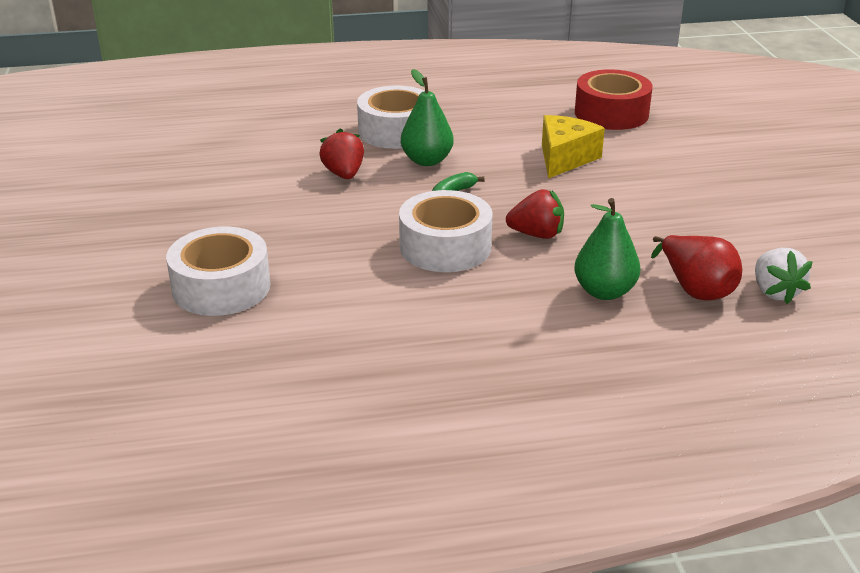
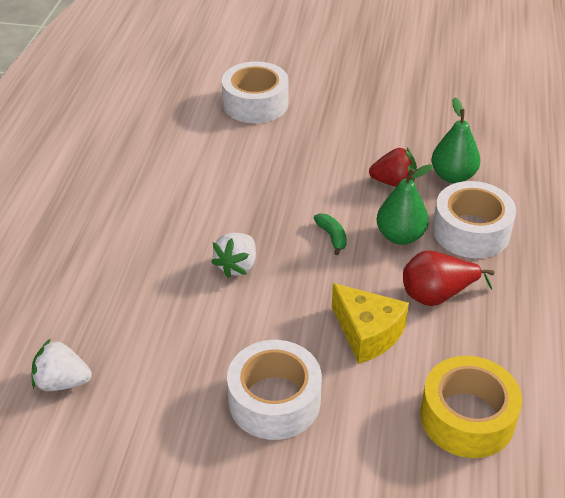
camera: 110 degrees right, 10 degrees up
white tape [399,190,492,272] -> white tape moved to [227,340,322,440]
red strawberry [506,189,564,239] -> white strawberry [211,233,256,278]
green pear [574,198,641,300] -> green pear moved to [432,97,480,183]
red tape [575,69,653,130] -> yellow tape [420,356,522,458]
red pear [651,235,742,300] -> red pear moved to [403,250,495,306]

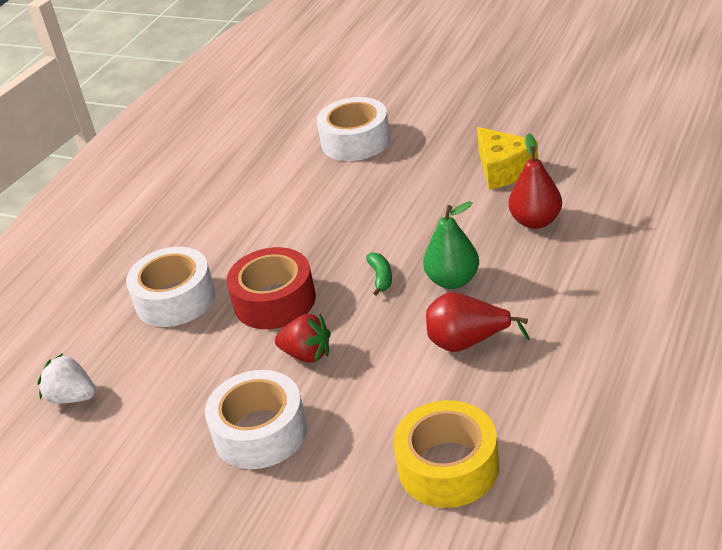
camera: 20 degrees right, 5 degrees down
white strawberry [211,233,256,278] -> red tape [227,247,316,329]
yellow cheese [332,283,409,364] -> yellow cheese moved to [477,127,538,190]
red strawberry [369,148,417,187] -> red strawberry moved to [275,314,331,363]
green pear [432,97,480,183] -> red pear [509,134,562,229]
white tape [433,181,516,258] -> white tape moved to [126,247,215,327]

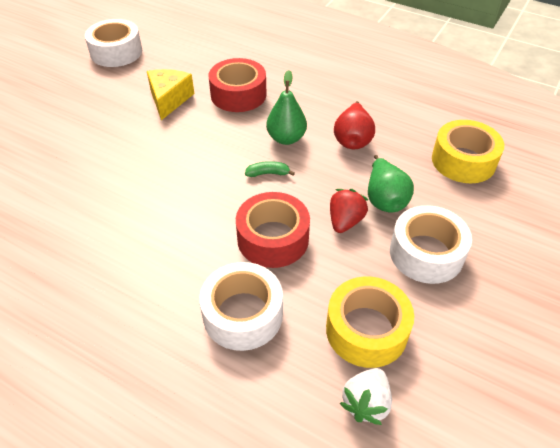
camera: 90 degrees left, 10 degrees up
white tape [317,97,390,161] -> white tape moved to [85,19,142,67]
yellow cheese [477,127,538,190] -> yellow cheese turned 60 degrees counterclockwise [147,69,194,120]
red pear [509,134,562,229] -> red tape [209,58,267,112]
none -> yellow tape [326,276,414,368]
none -> green pear [368,155,414,212]

